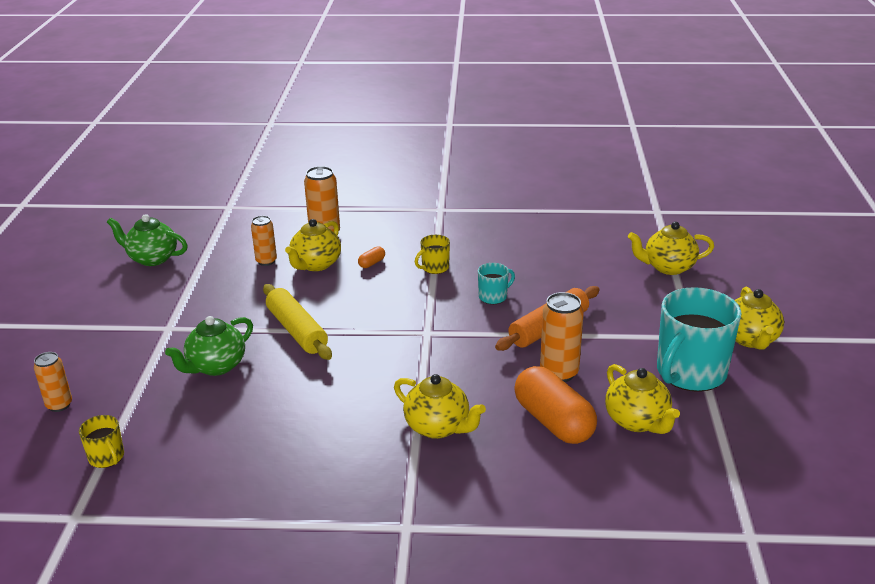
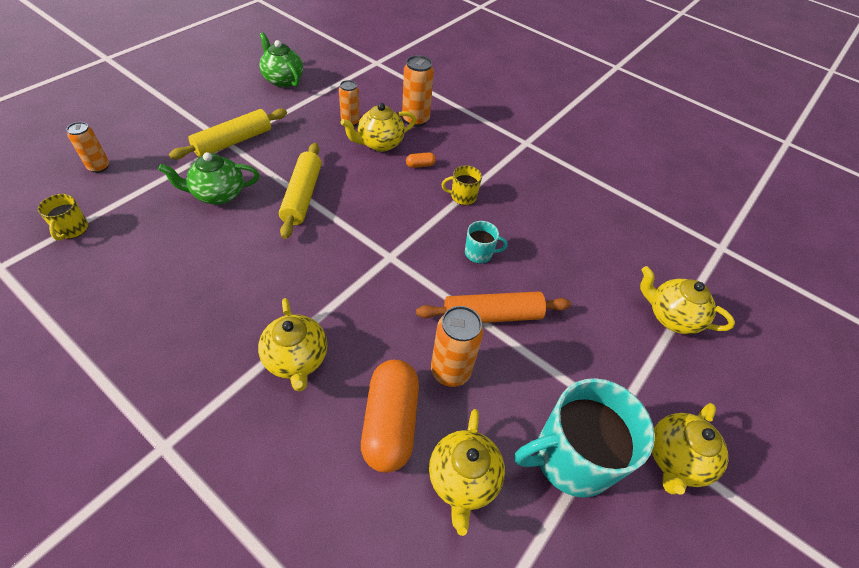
camera: 30 degrees right, 20 degrees up
none -> yellow rolling pin [169,109,287,159]

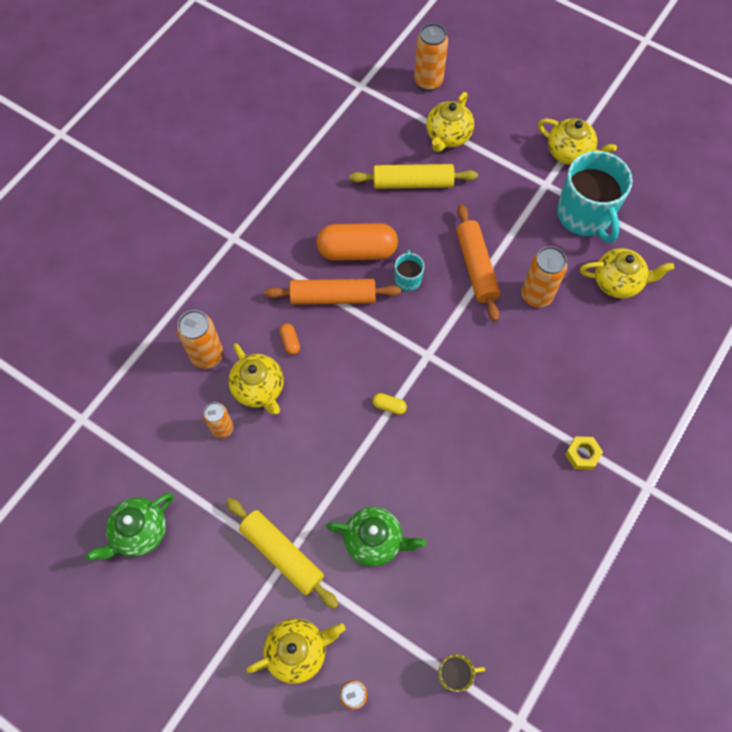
camera: 90 degrees left, 15 degrees up
green teapot [158,152,259,205] -> green teapot turned 60 degrees counterclockwise [326,507,426,567]
yellow teapot [258,298,327,392] -> yellow teapot moved to [246,618,345,684]
yellow rolling pin [279,143,322,239] -> yellow rolling pin moved to [349,164,478,189]
orange capsule [361,360,419,473] -> orange capsule moved to [316,223,398,261]
yellow mug [442,165,482,205] -> orange rolling pin [264,279,401,305]
none -> yellow capsule [373,393,407,415]
none -> orange can [414,23,448,91]
none -> yellow nut [565,436,603,470]

